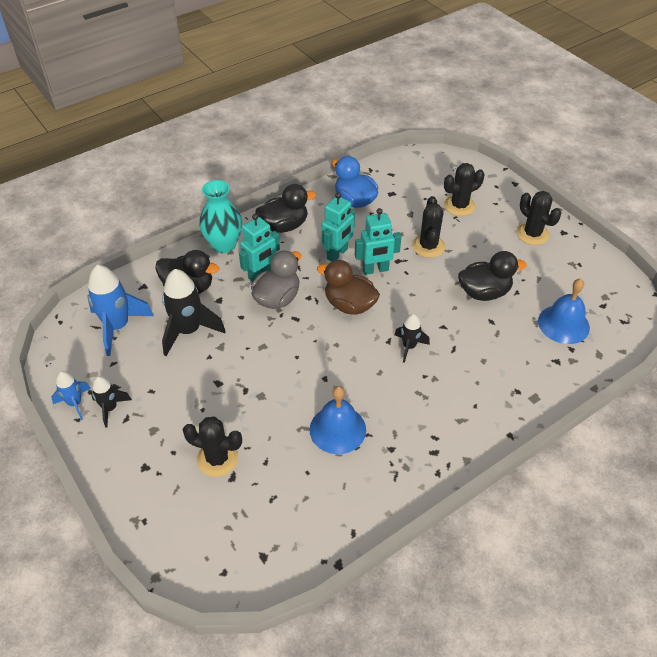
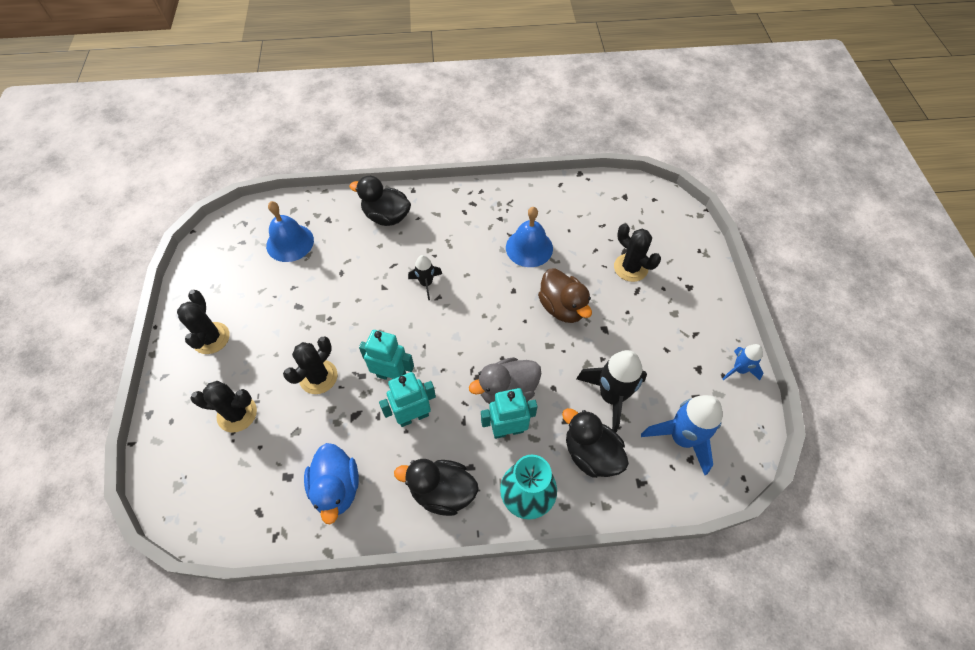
camera: 150 degrees left, 10 degrees up
black rocket [91,376,132,428] -> none
brown duck [317,260,380,315] -> brown duck moved to [538,268,592,323]
black duck [458,251,527,301] -> black duck moved to [349,176,411,226]

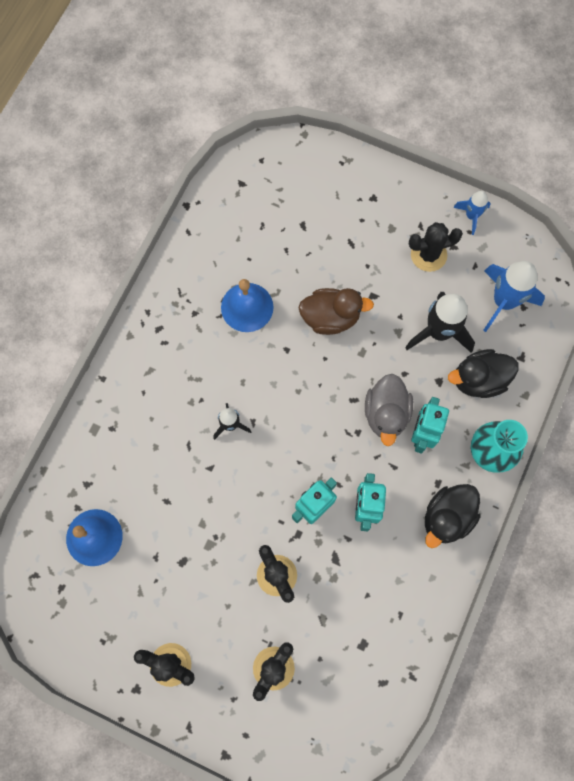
camera: 60 degrees left, 15 degrees up
blue duck [304,443,359,524] -> none
black duck [349,176,411,226] -> none
black cactus [614,223,661,282] -> black cactus moved to [409,222,463,272]

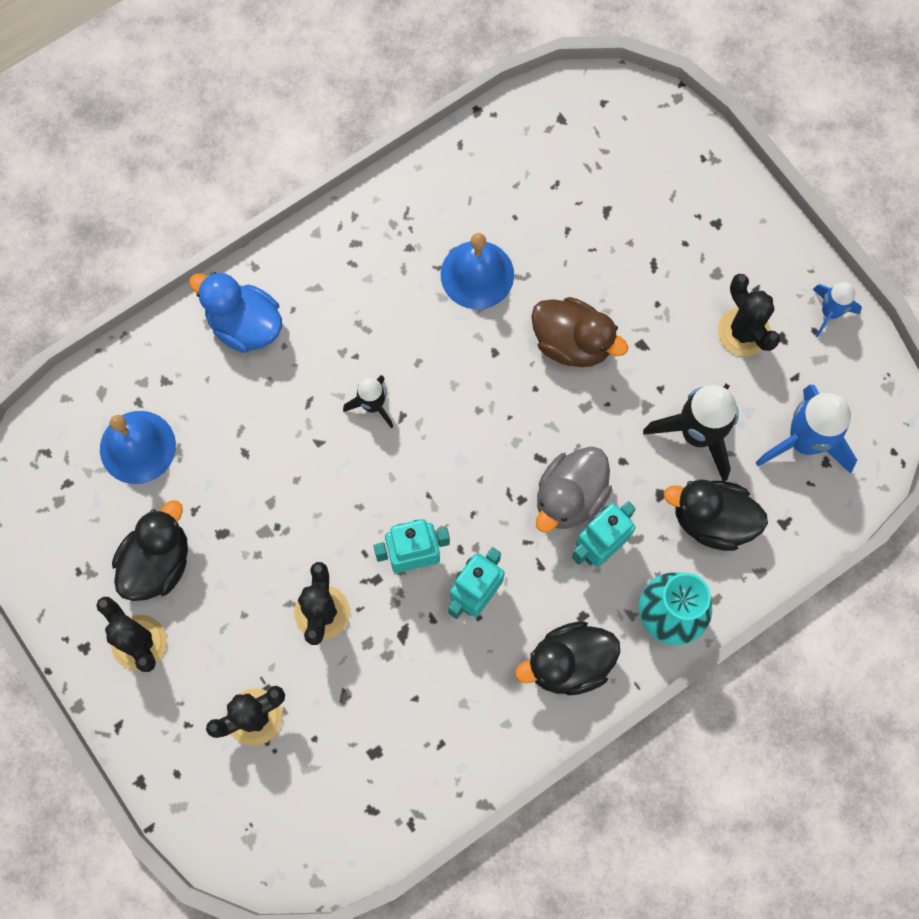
camera: 30 degrees right, 0 degrees up
black cactus [409,222,463,272] -> black cactus turned 45 degrees clockwise [718,274,780,356]
none -> black duck [112,500,188,601]
none -> blue duck [189,272,282,353]

